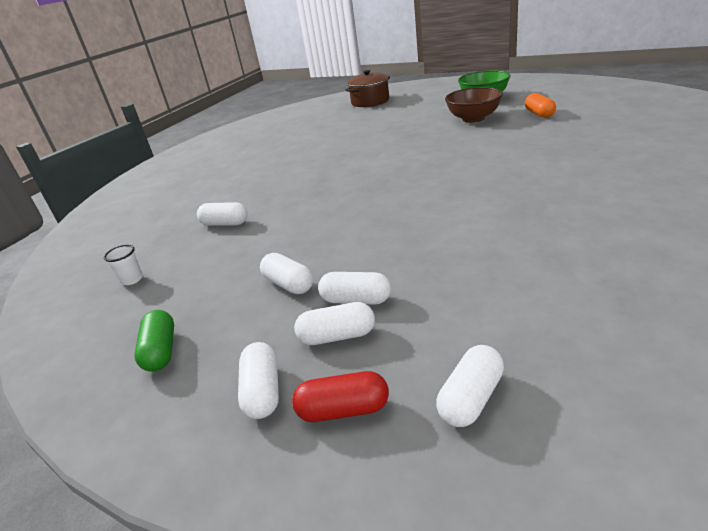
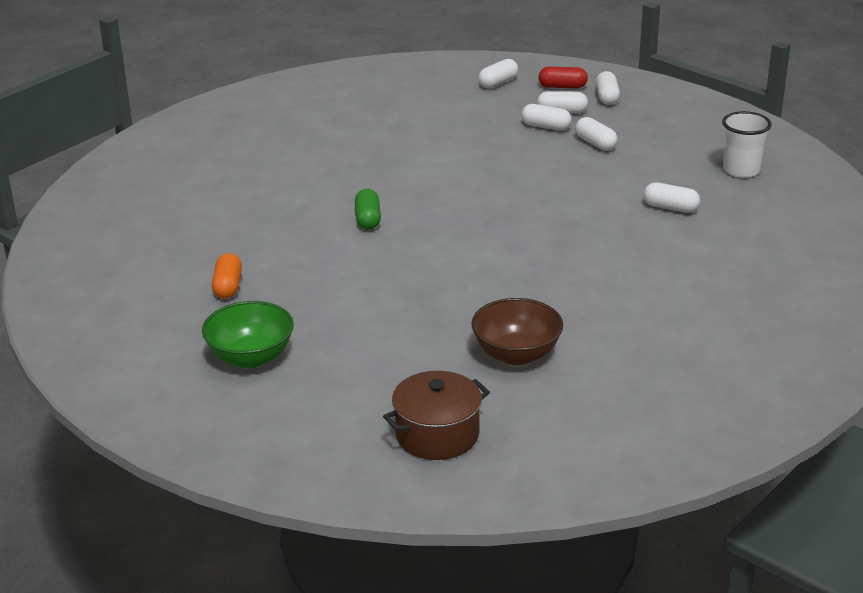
camera: 175 degrees left, 0 degrees up
white cup [104,245,143,285] -> white cup [722,111,772,178], size x1.85
green capsule [134,310,174,372] -> green capsule moved to [355,189,381,229]
brown bowl [445,87,503,123] -> brown bowl moved to [471,298,563,365]

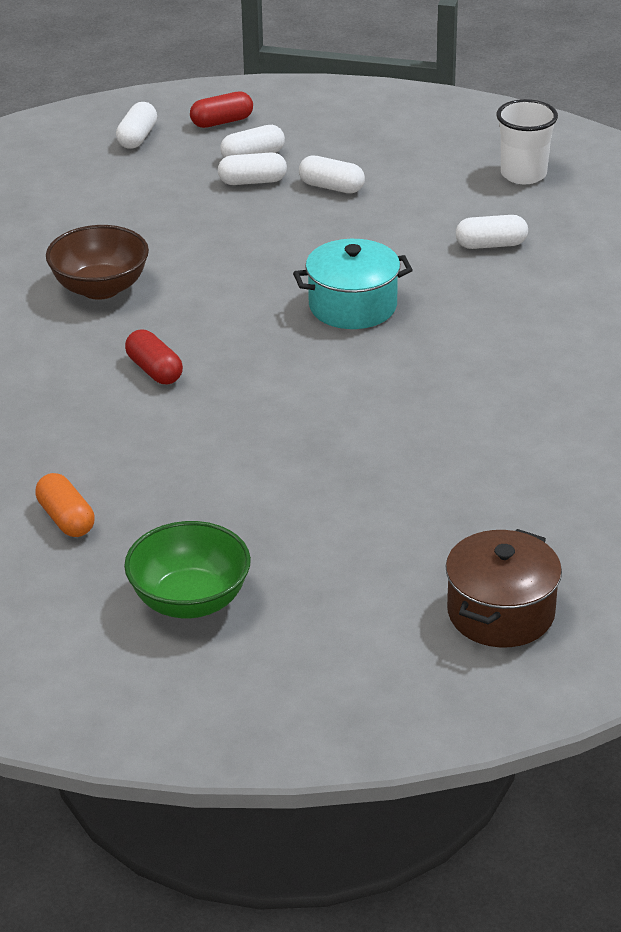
camera: 30 degrees left, 5 degrees up
green capsule [355,189,381,229] -> red capsule [125,330,183,384]
brown bowl [471,298,563,365] -> brown bowl moved to [46,225,149,300]
white capsule [596,71,620,105] -> none
none -> turquoise pot [293,239,413,329]

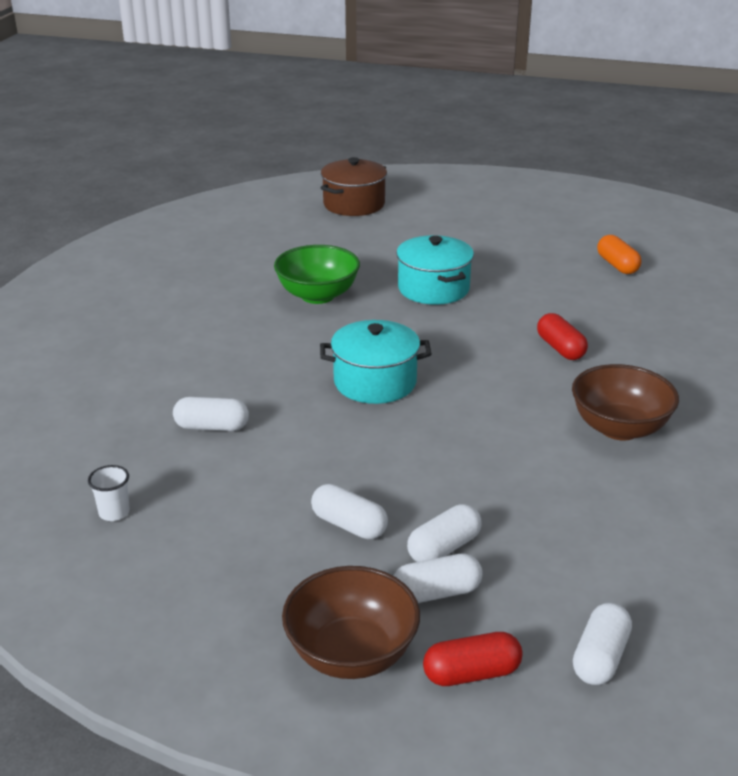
camera: 170 degrees left, 5 degrees down
green bowl [124,521,251,618] -> green bowl moved to [274,245,360,304]
white capsule [218,153,287,185] -> white capsule turned 45 degrees counterclockwise [407,504,482,562]
white cup [496,99,558,184] -> white cup [88,465,130,521], size x0.54
none -> brown bowl [282,566,420,679]
none -> turquoise pot [396,235,474,305]

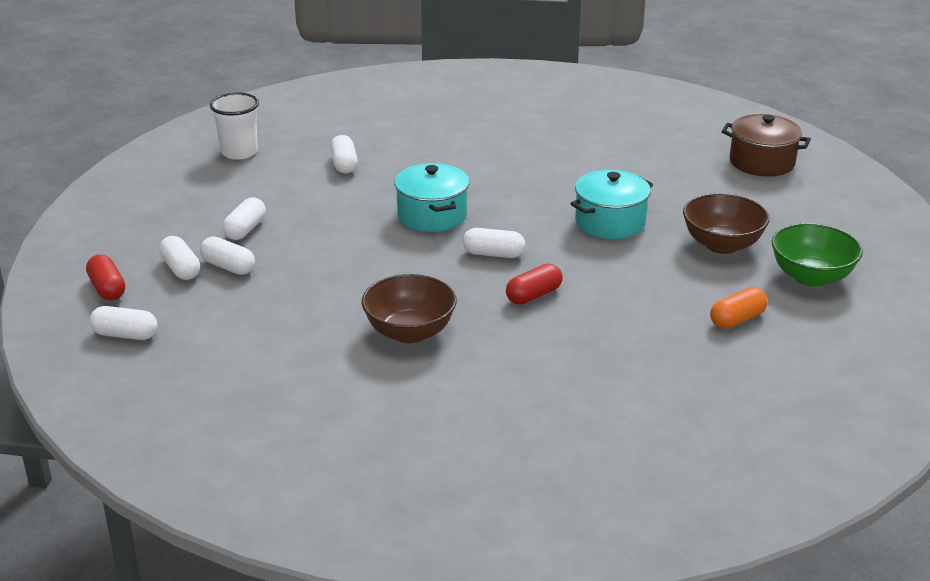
camera: 75 degrees right, 0 degrees up
white cup [88,465,130,521] -> white cup [210,92,259,160], size x1.85
green bowl [274,245,360,304] -> green bowl moved to [772,223,863,287]
brown bowl [282,566,420,679] -> brown bowl moved to [683,193,770,254]
none -> white capsule [463,228,525,258]

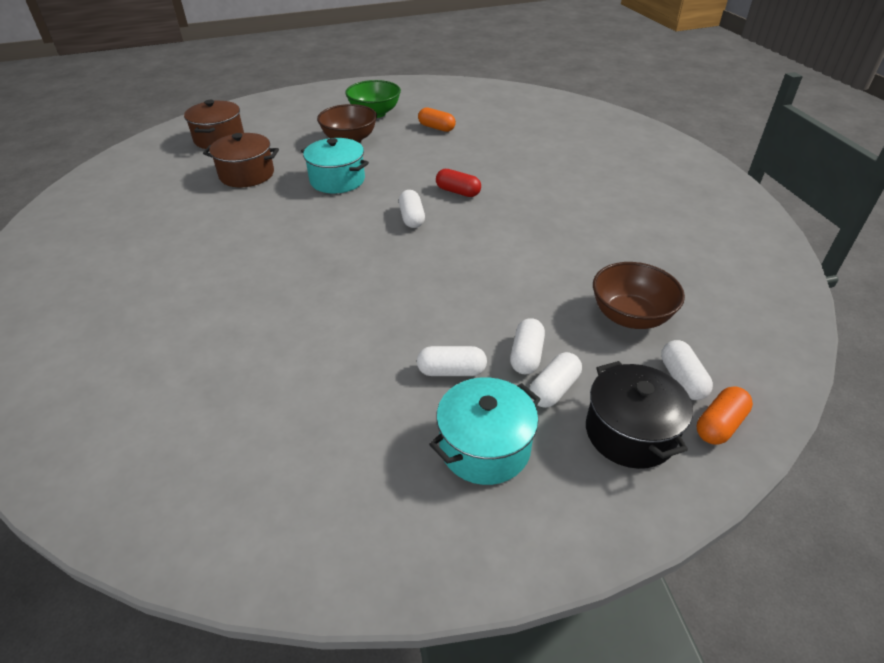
camera: 110 degrees left, 10 degrees up
red capsule [86,254,125,300] -> black pot [586,361,693,469]
white cup [210,92,259,160] -> none
white capsule [330,135,358,173] -> none
brown bowl [362,274,457,343] -> brown bowl moved to [593,262,685,329]
turquoise pot [394,163,469,232] -> turquoise pot moved to [429,377,541,485]
none -> brown pot [203,133,279,187]
none -> orange capsule [697,386,753,445]

